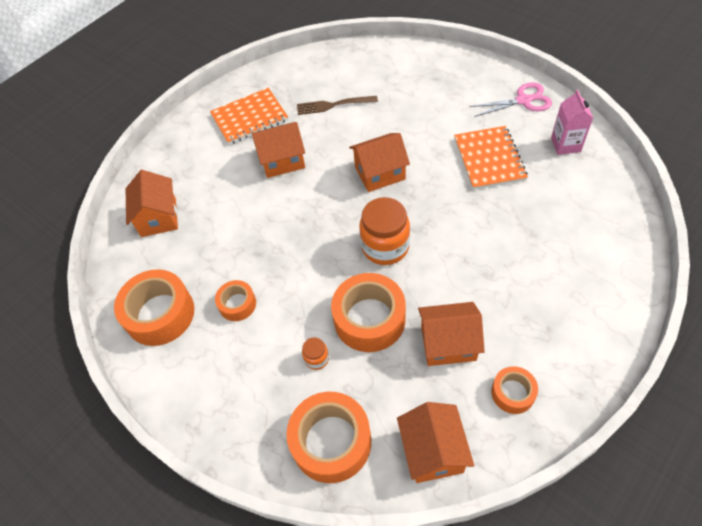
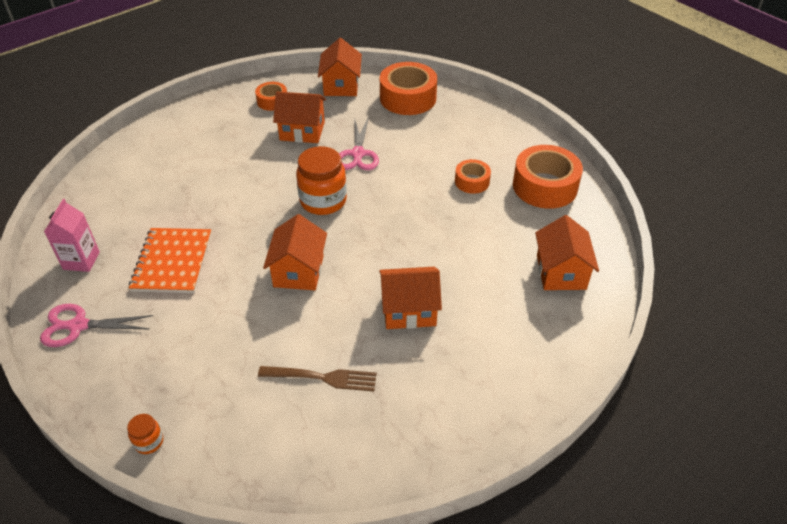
camera: 175 degrees left, 10 degrees down
orange notebook [210,88,288,145] -> none
orange jar [302,337,329,370] -> orange jar moved to [127,414,163,454]
orange tape [331,273,406,352] -> pink scissors [339,119,379,170]
orange house [349,133,410,192] -> orange house turned 75 degrees counterclockwise [263,214,327,290]

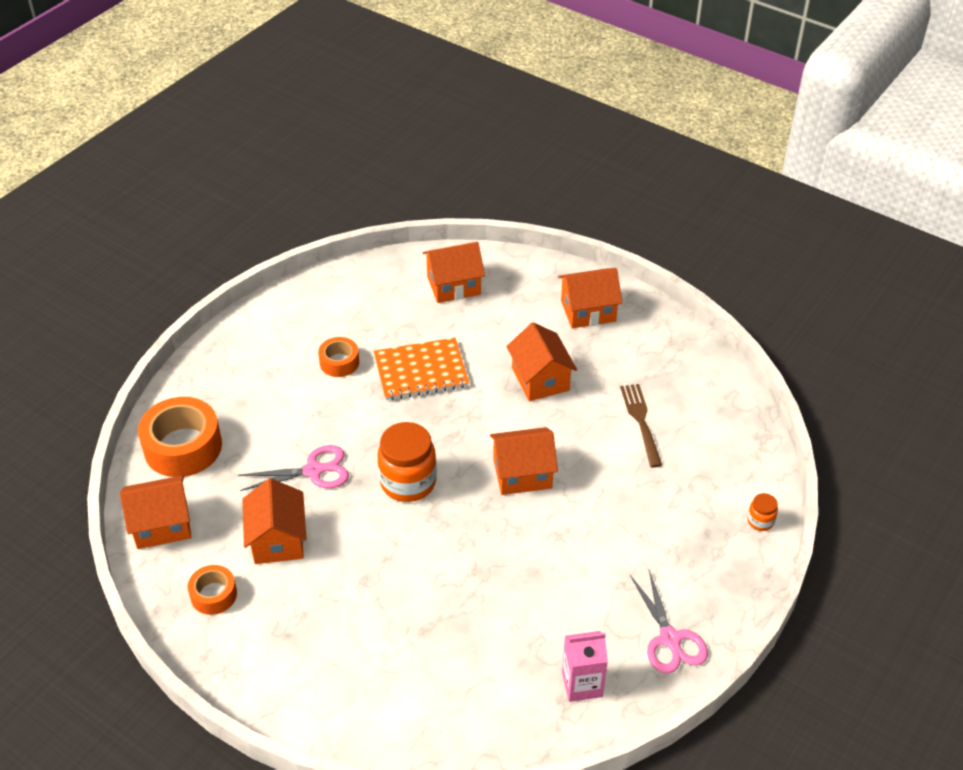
camera: 105 degrees left, 0 degrees up
orange notebook [129,228,211,293] -> orange notebook moved to [374,338,469,400]
orange tape [513,145,583,209] -> none
none -> orange house [558,268,623,329]

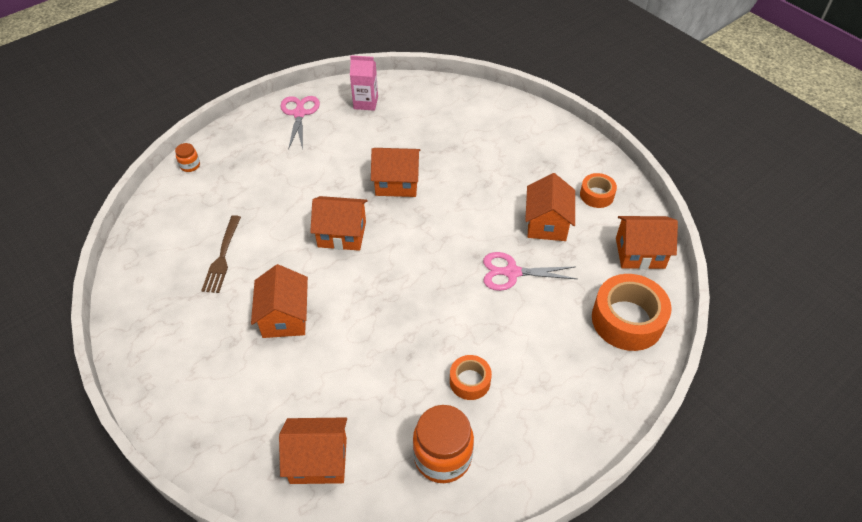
camera: 165 degrees left, 5 degrees up
orange notebook [374,338,469,400] -> none
orange jar [377,422,437,502] -> orange jar moved to [413,405,474,483]
orange house [558,268,623,329] -> orange house moved to [371,148,420,197]

